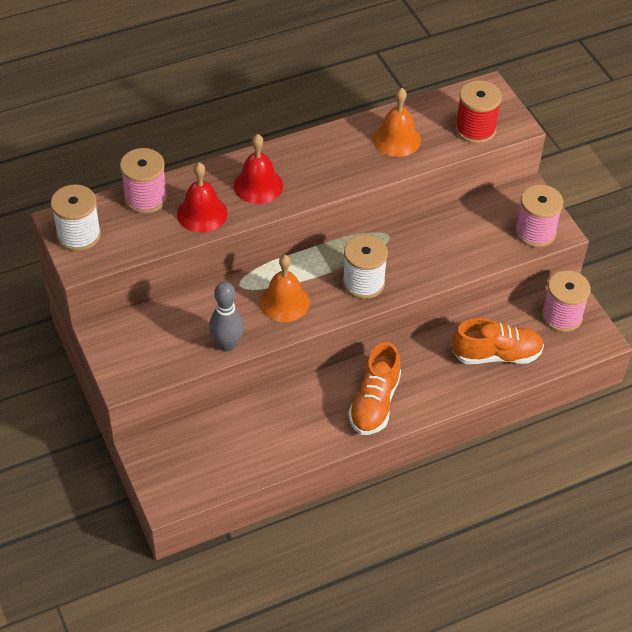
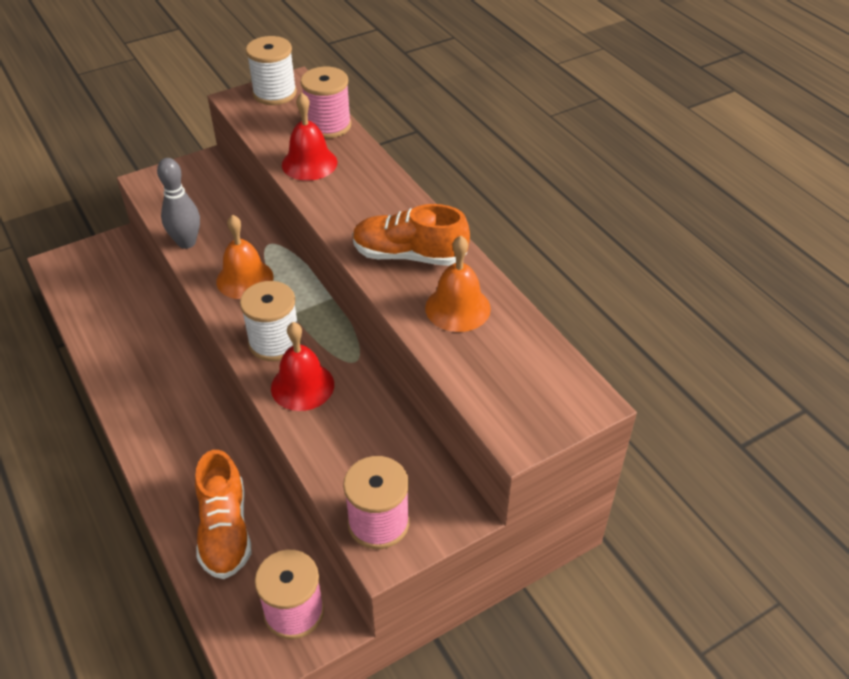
camera: 85 degrees right, 5 degrees down
red bell [234,134,283,204] -> red bell moved to [271,322,334,411]
orange shoe [348,342,401,435] -> orange shoe moved to [353,204,470,266]
red spool [455,80,502,144] -> none

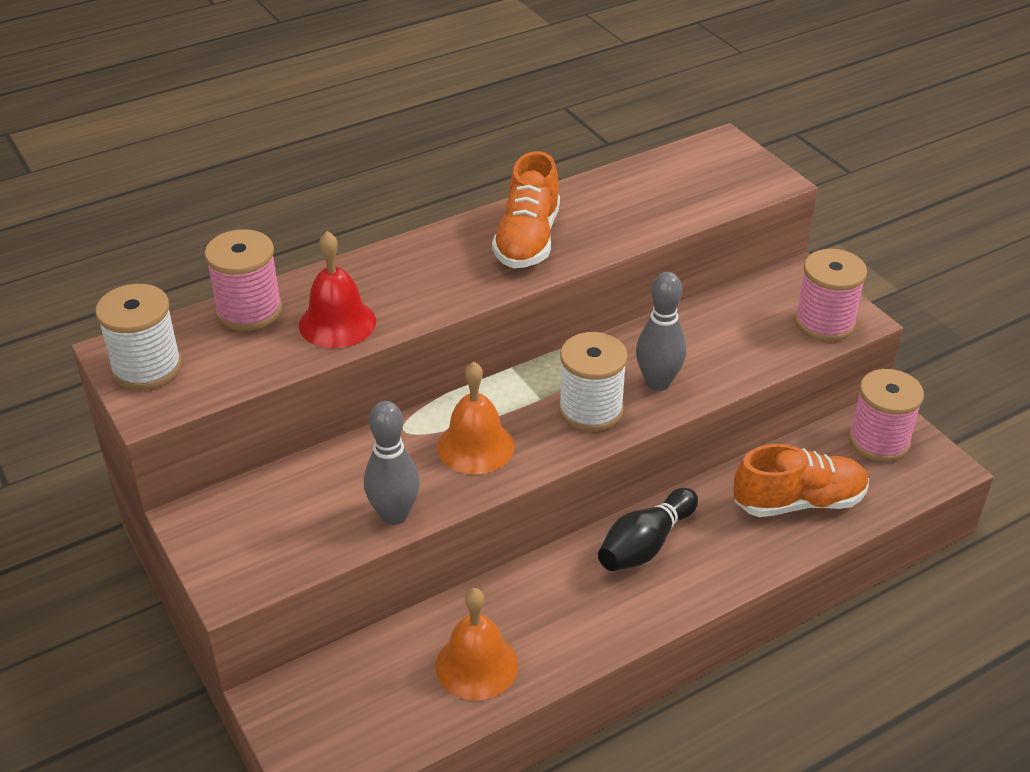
camera: 90 degrees left, 5 degrees down
red bell [271,322,334,411] -> grey bowling pin [636,272,686,391]
orange bell [425,235,491,332] -> orange bell moved to [436,588,518,700]
none -> black bowling pin [598,488,698,571]

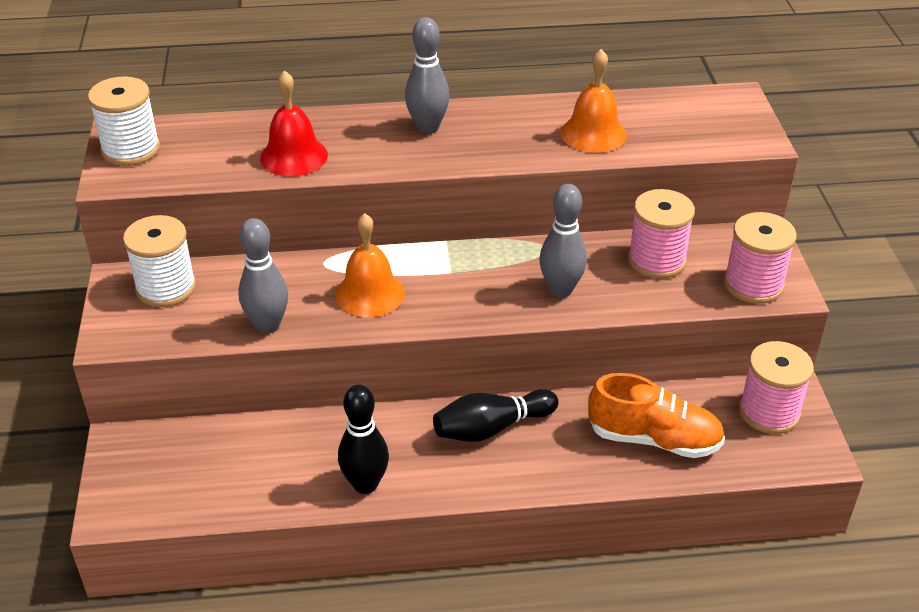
camera: 25 degrees right, 0 degrees up
pink spool [204,229,282,331] -> pink spool moved to [628,189,695,279]
orange bell [436,588,518,700] -> orange bell moved to [561,49,627,153]
orange shoe [492,151,560,268] -> none
white spool [559,332,628,431] -> white spool moved to [123,215,196,307]
none -> black bowling pin [338,385,389,494]
none -> grey bowling pin [405,17,450,134]

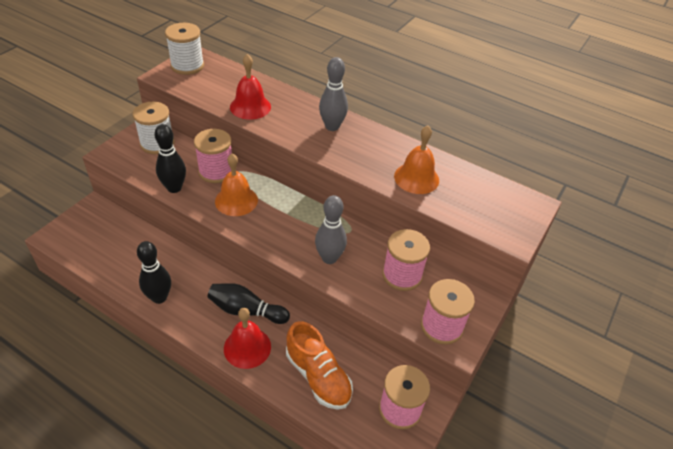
camera: 35 degrees right, 5 degrees up
grey bowling pin [238,218,288,334] -> black bowling pin [155,124,186,193]
none -> pink spool [194,129,232,183]
none -> red bell [224,308,271,369]

